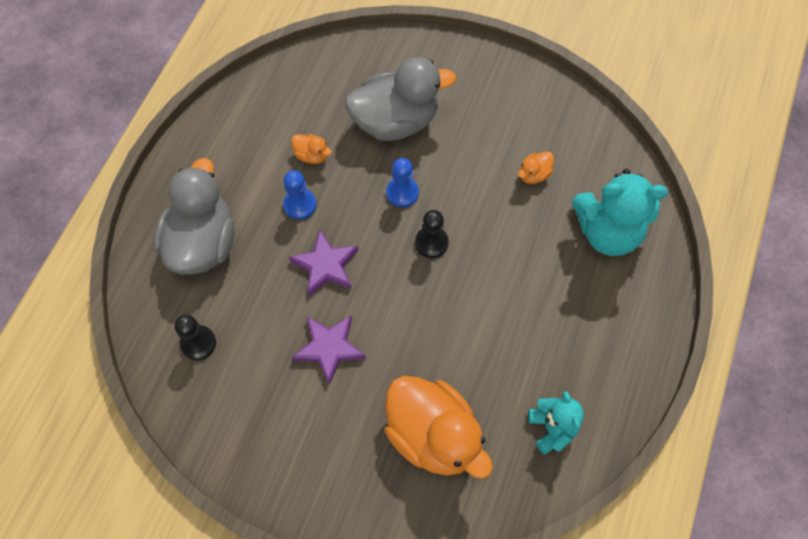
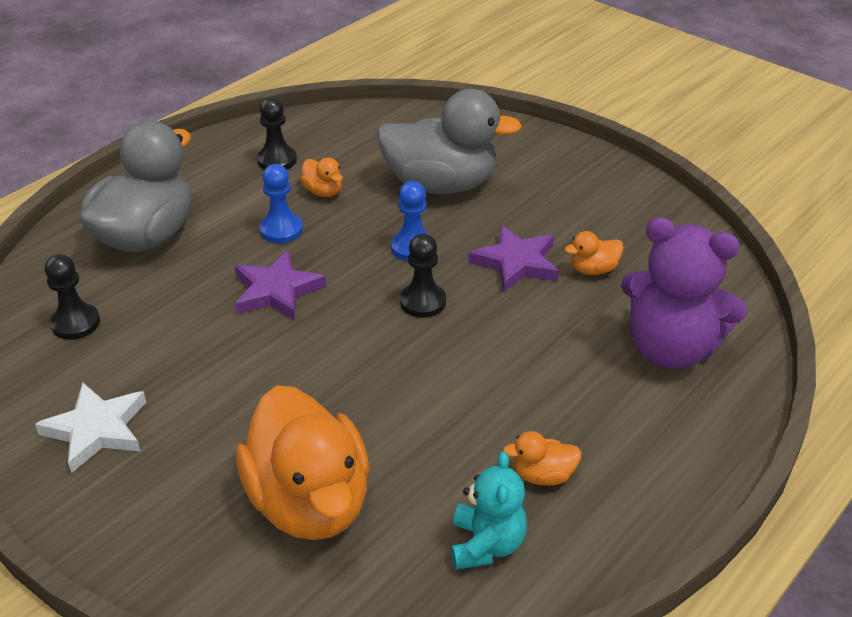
camera: 20 degrees right, 25 degrees down
purple star [292,316,366,385] -> purple star moved to [469,225,559,292]
turquoise teddy bear [572,169,668,256] -> purple teddy bear [621,217,748,369]
none -> white star [35,382,146,473]
none -> black pawn [257,97,297,170]
none -> orange duck [503,431,582,486]

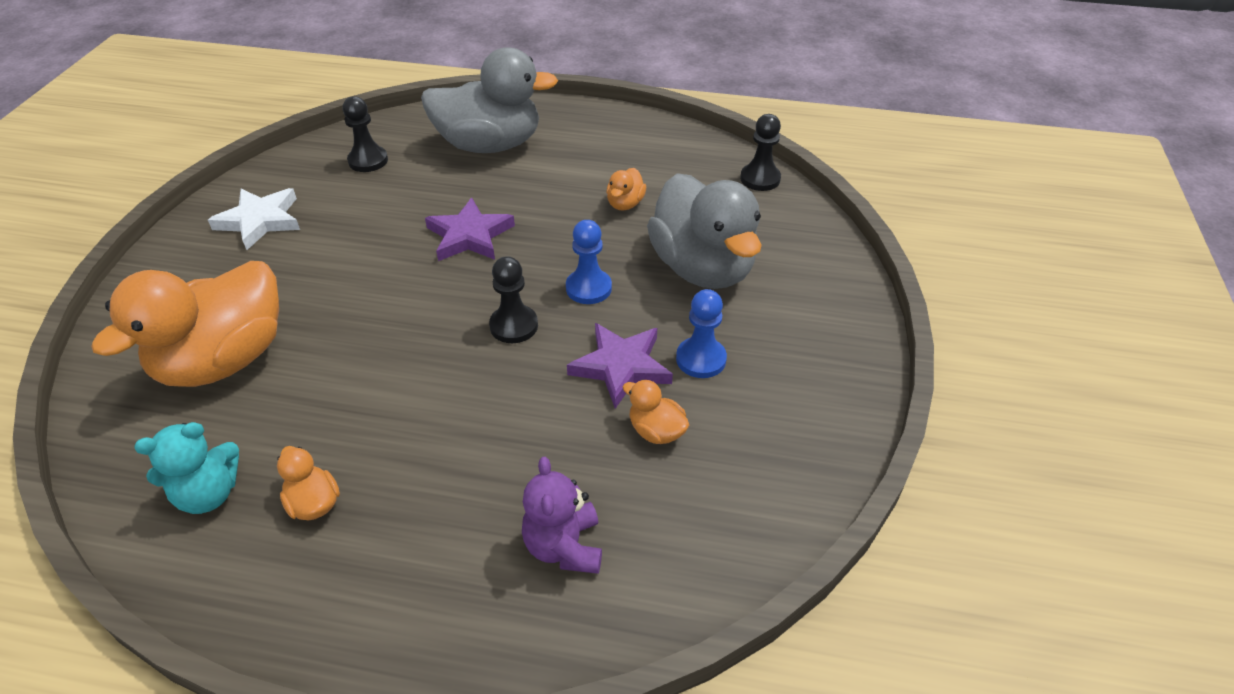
camera: 60 degrees right, 5 degrees up
black pawn [257,97,297,170] -> black pawn moved to [740,114,781,191]
blue pawn [259,164,303,243] -> blue pawn moved to [676,289,727,378]
purple teddy bear [621,217,748,369] -> purple teddy bear [522,457,602,574], size x0.58

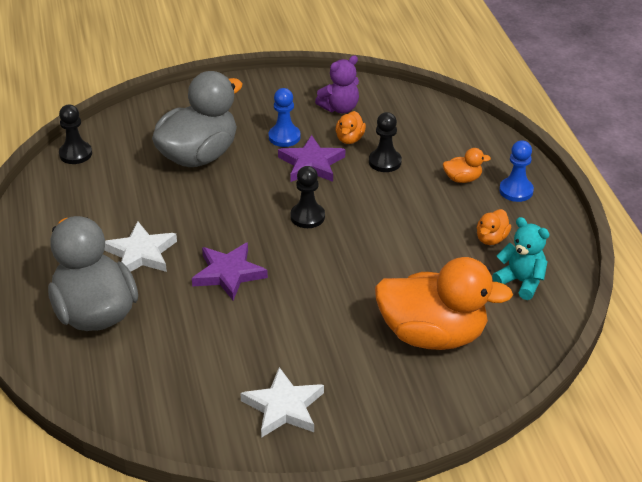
camera: 115 degrees left, 5 degrees down
black pawn [342,96,388,172] -> black pawn moved to [369,112,402,172]
purple teddy bear [522,457,602,574] -> purple teddy bear moved to [315,56,359,114]
blue pawn [566,220,612,304] -> blue pawn moved to [499,140,534,202]
orange duck [606,168,646,211] -> orange duck moved to [443,148,491,183]
none -> white star [104,221,177,272]

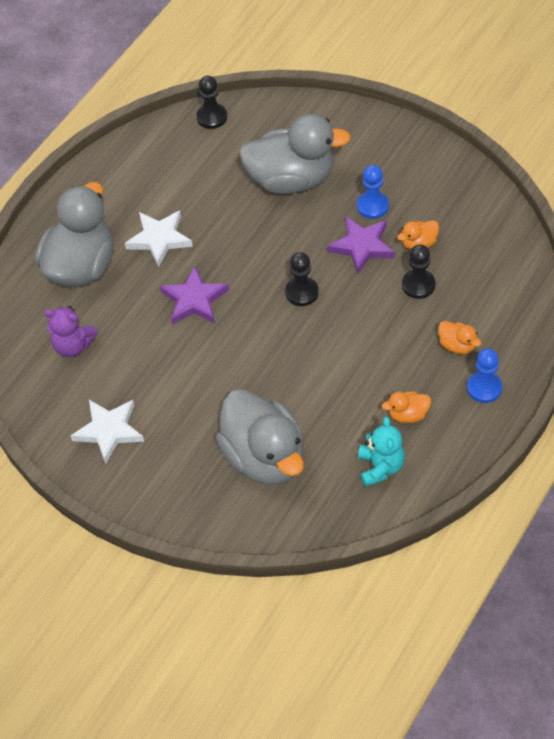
camera: 50 degrees right, 15 degrees up
purple teddy bear [315,56,359,114] -> purple teddy bear moved to [44,306,98,357]
orange duck [375,257,513,350] -> grey duck [216,389,304,485]

